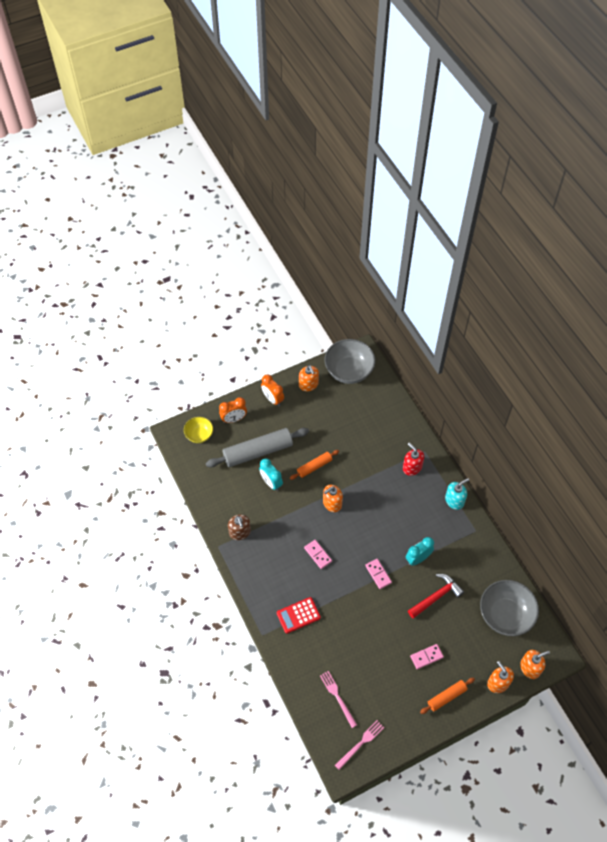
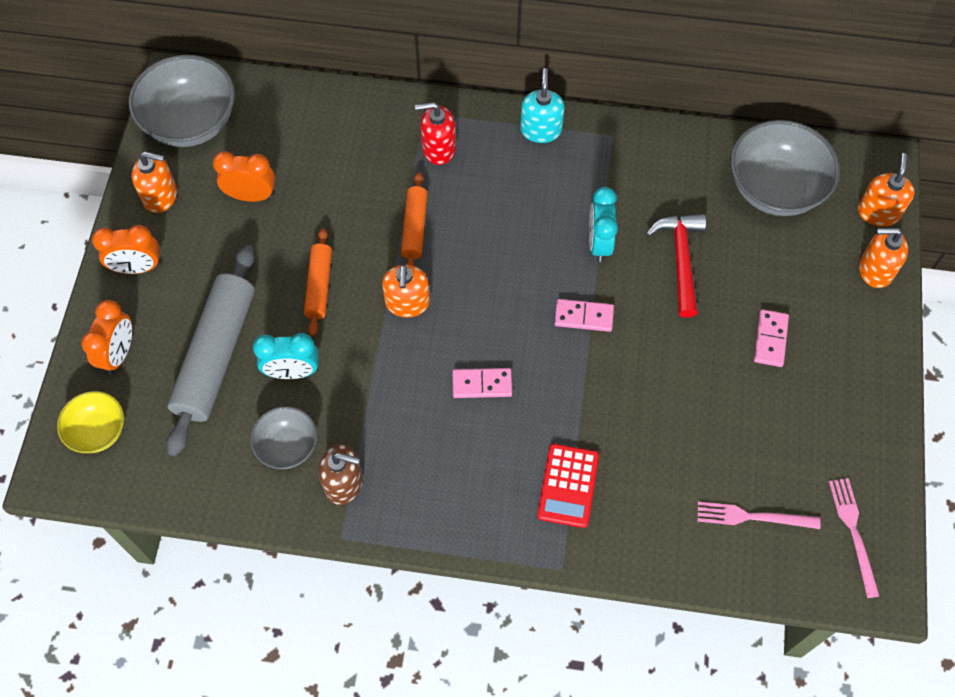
camera: 55 degrees left, 5 degrees up
orange rolling pin [420,678,475,714] -> orange rolling pin moved to [401,172,428,266]
none -> orange clock [213,151,275,202]
none -> grey bowl [250,406,317,469]

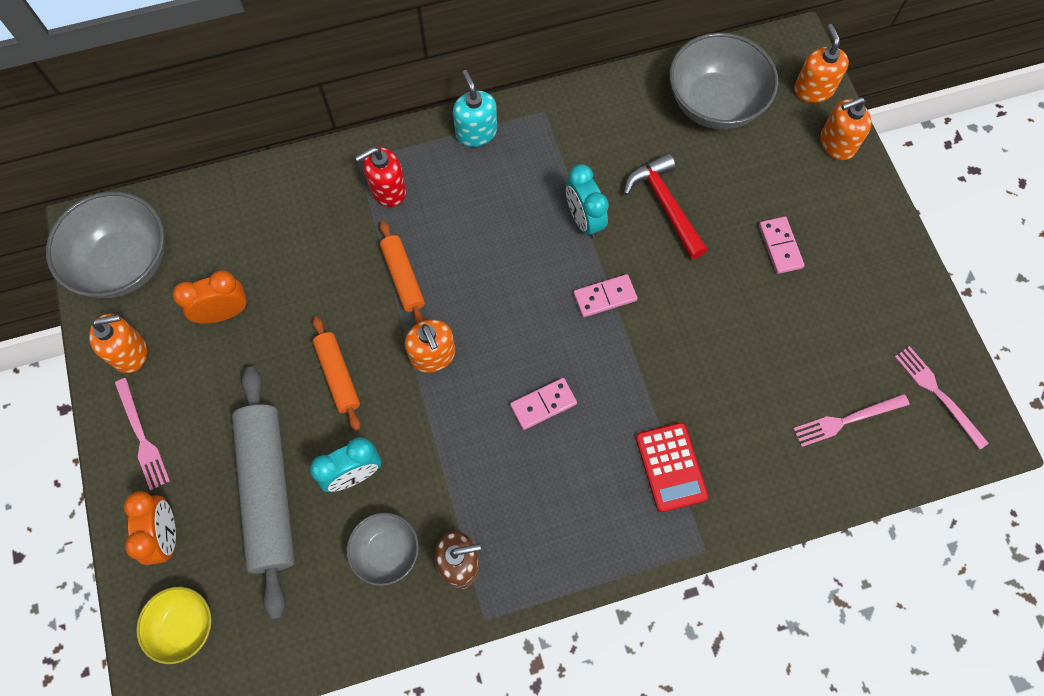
camera: 25 degrees left, 5 degrees up
orange clock [92,225,161,274] -> pink fork [115,378,170,490]

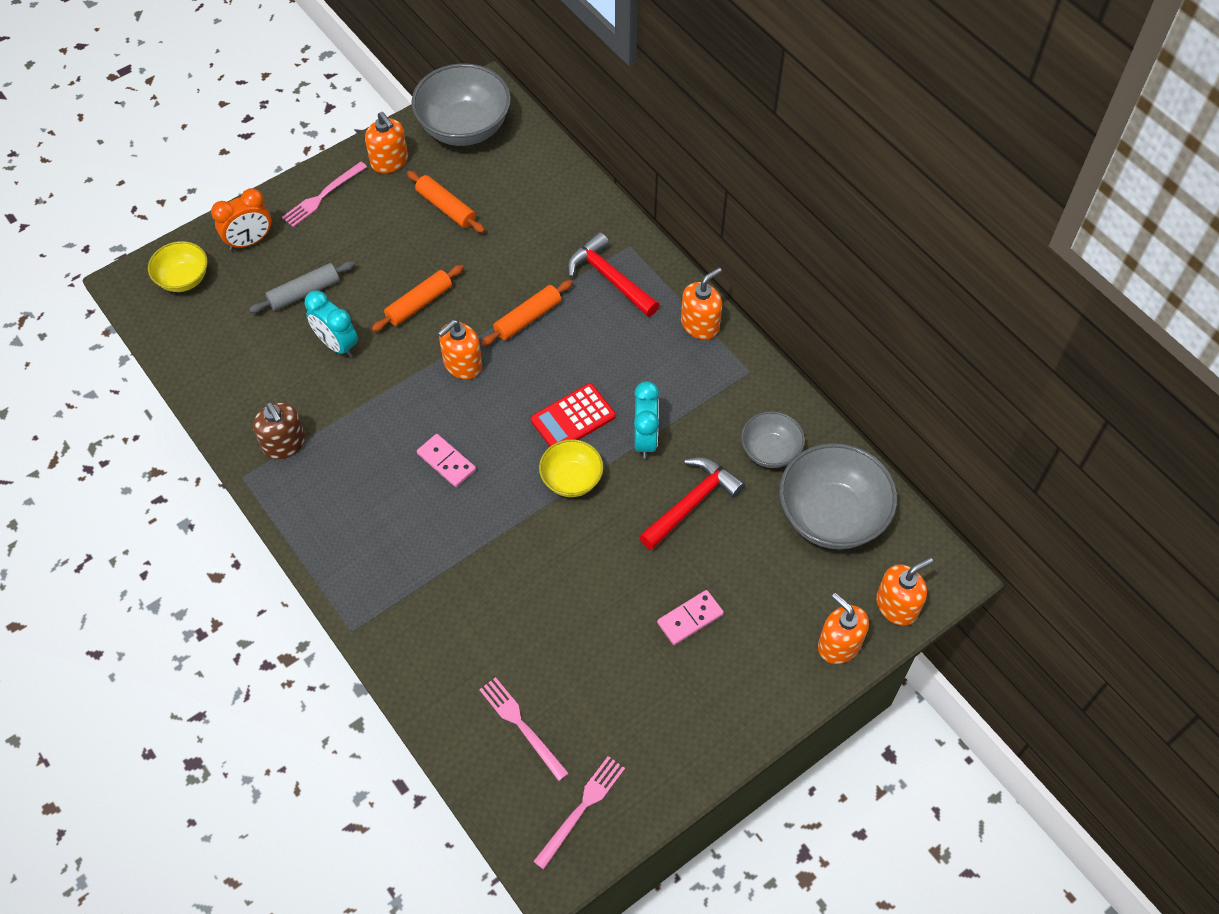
camera: 70 degrees right, 10 degrees down
orange clock [173,270,248,324] -> orange rolling pin [407,171,485,233]
grey rolling pin [232,367,295,620] -> grey rolling pin [249,261,355,313], size x0.53
grey bowl [346,512,419,586] -> grey bowl moved to [741,411,805,468]
red soap dispenser [355,147,406,207] -> red hammer [567,232,659,317]
turquoise soap dispenser [453,70,497,147] -> orange soap dispenser [681,267,722,340]
turquoise clock [566,164,609,239] -> turquoise clock turned 135 degrees clockwise [634,381,659,459]
pink domino [573,274,638,317] -> yellow bowl [539,439,603,497]
red calculator [636,422,708,512] -> red calculator moved to [531,383,616,446]

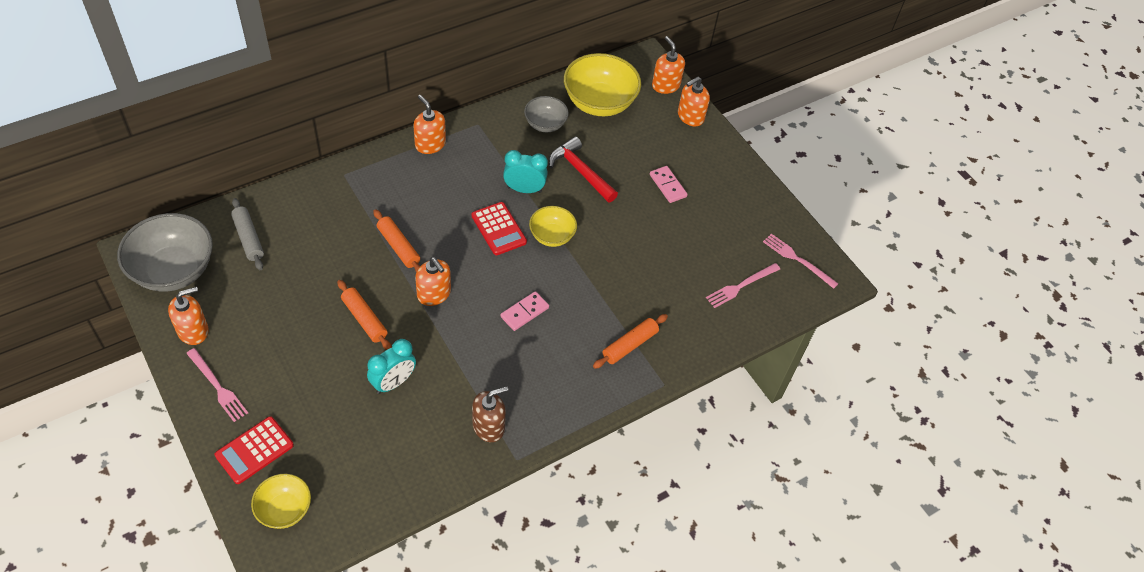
camera: 90 degrees left, 5 degrees down
orange clock [211,188,271,250] -> red calculator [215,416,294,484]
grey rolling pin [249,261,355,313] -> grey rolling pin moved to [231,198,264,270]
orange rolling pin [407,171,485,233] -> orange rolling pin moved to [593,314,668,369]
red hammer [567,232,659,317] -> none
grey bowl [779,443,897,549] -> yellow bowl [564,53,641,116]

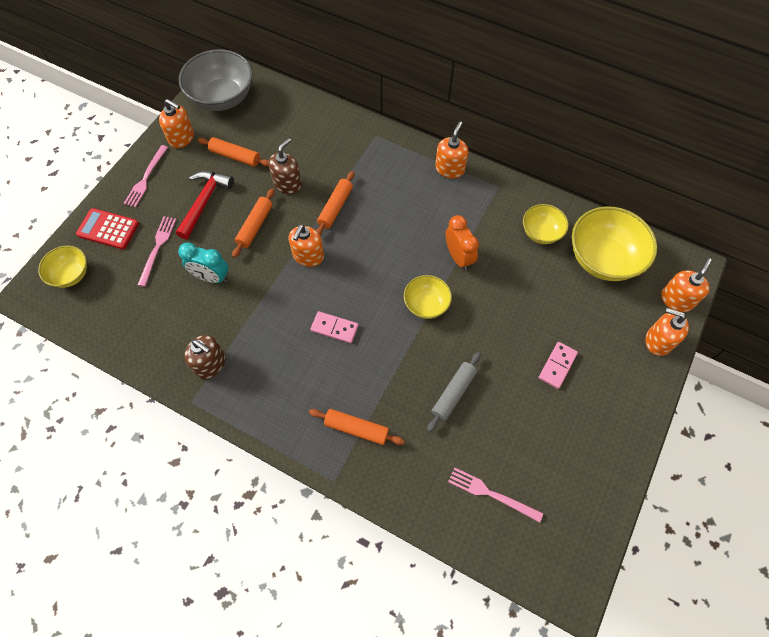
camera: 65 degrees right, 10 degrees up
grey rolling pin [231,198,264,270] -> grey rolling pin moved to [427,352,481,432]
red calculator [471,202,527,255] -> none
turquoise clock [503,150,548,193] -> orange clock [446,215,479,271]
grey bowl [524,96,569,132] -> yellow bowl [523,204,569,244]
red hammer [549,136,618,202] -> red hammer moved to [176,171,234,239]
pink fork [763,234,838,289] -> pink fork moved to [138,216,176,287]
none -> orange rolling pin [198,137,269,167]
none -> brown soap dispenser [268,138,302,194]

